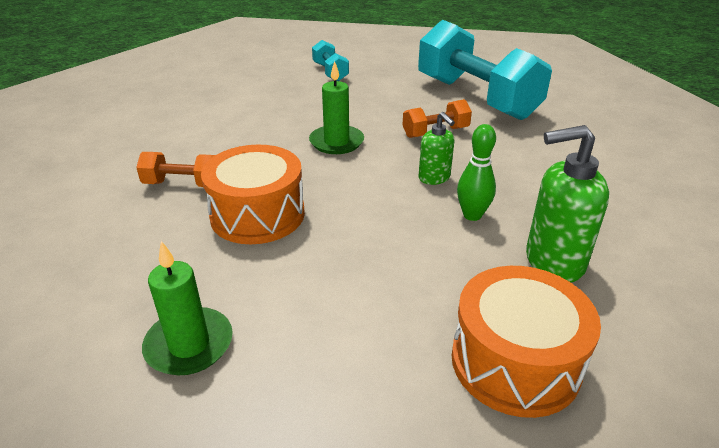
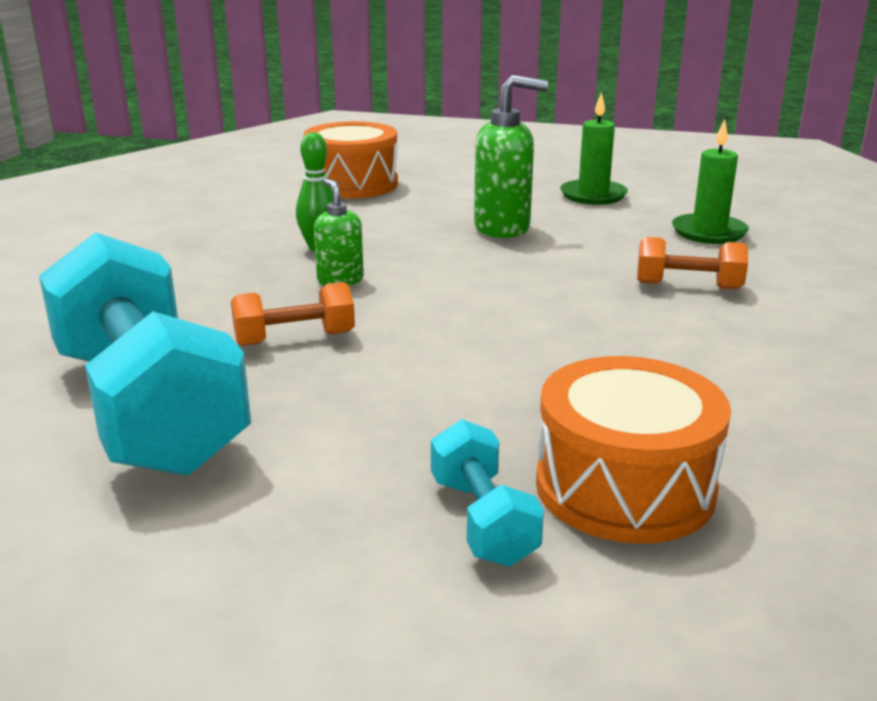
camera: 175 degrees left, 10 degrees down
orange drum [201,145,305,244] -> orange drum moved to [536,356,731,544]
green candle [309,61,364,154] -> green candle moved to [672,119,749,244]
green soap dispenser [526,125,609,282] -> green soap dispenser moved to [474,75,548,238]

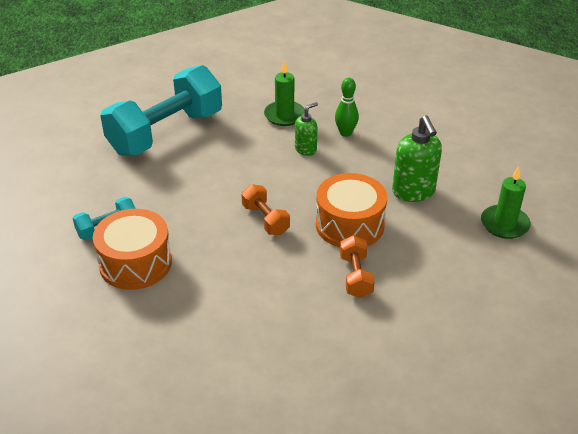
camera: 75 degrees right, 15 degrees up
orange dumbbell [231,282,355,346] -> orange dumbbell moved to [241,184,290,235]
orange drum [304,121,398,199] -> orange drum moved to [316,173,387,248]
green candle [672,119,749,244] -> green candle moved to [264,60,305,126]

